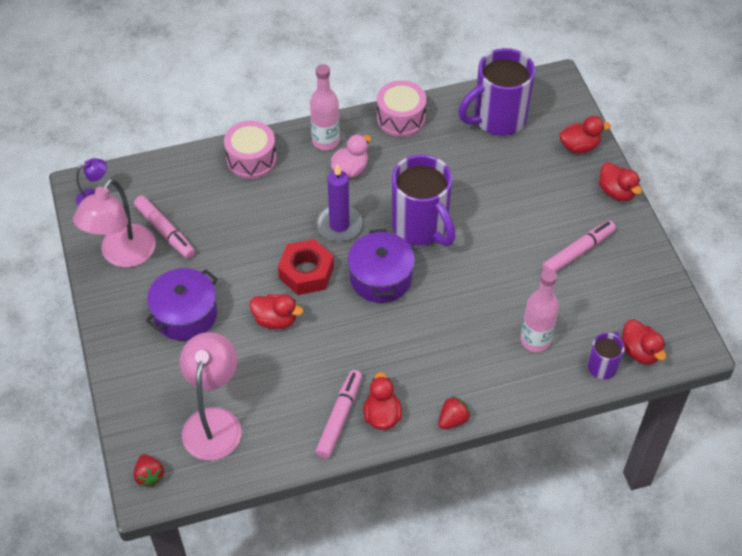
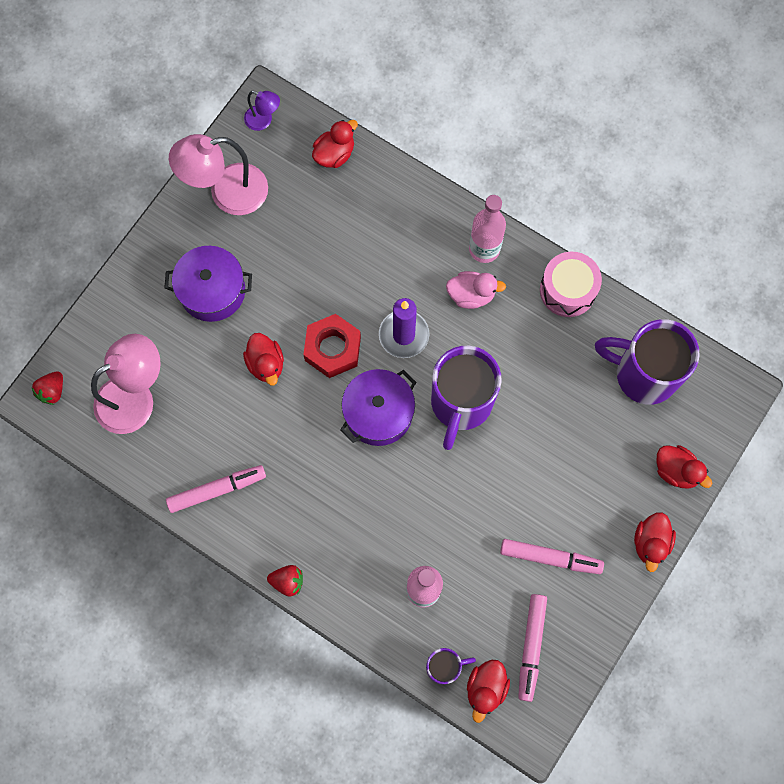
camera: 50 degrees right, 20 degrees up
pink marker [134,195,195,259] -> pink marker moved to [518,594,547,702]
pink drum [224,121,277,179] -> none
red duck [364,372,402,430] -> red duck moved to [312,120,358,168]

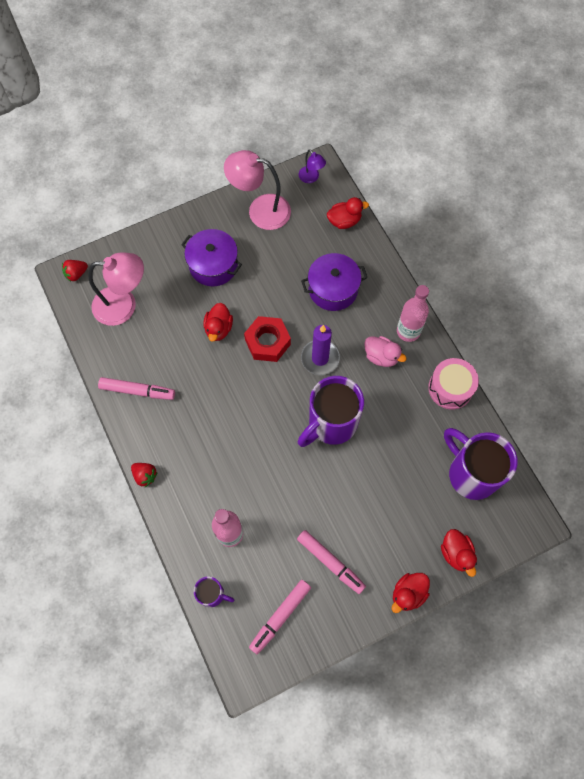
camera: 30 degrees right, 5 degrees down
purple pot [340,369,416,446] -> purple pot moved to [301,253,367,311]
red duck [467,660,510,723] -> none

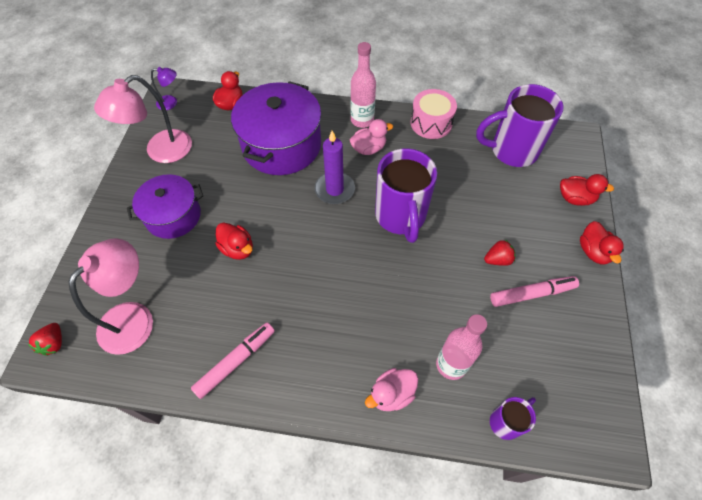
camera: 55 degrees left, 10 degrees down
red strawberry [131,463,158,487] -> red strawberry moved to [484,240,516,266]
red nut [244,316,291,362] -> none
pink marker [249,580,311,654] -> none
purple pot [301,253,367,311] -> purple pot [231,81,321,175], size x1.57
none -> pink duck [365,368,418,411]

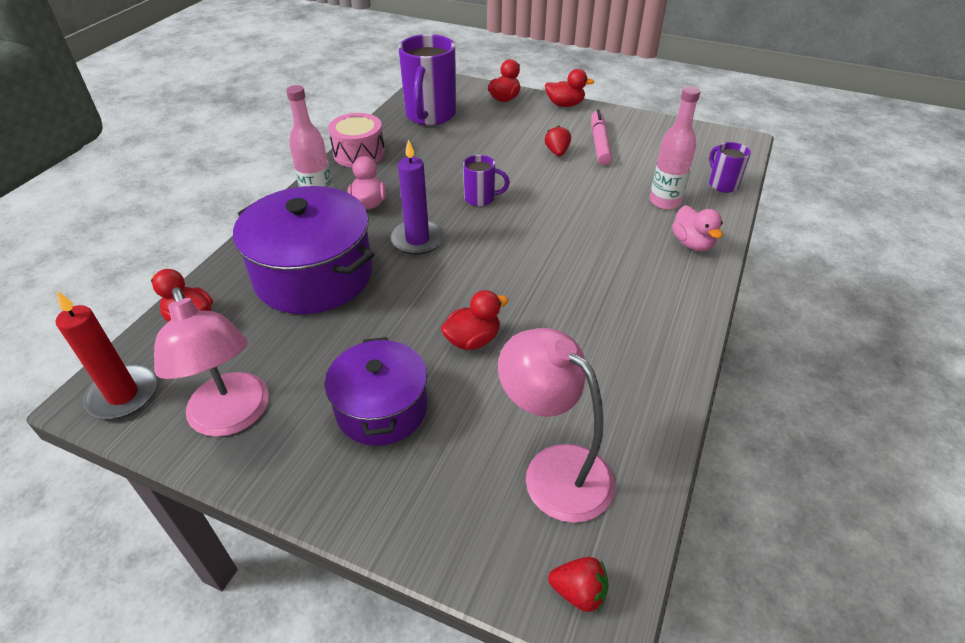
camera: 75 degrees left, 15 degrees down
purple lamp [151,67,177,110] -> red candle [56,291,157,419]
pink marker [191,323,275,399] -> none
purple mug [375,148,437,243] -> purple mug [463,155,510,206], size x0.50

